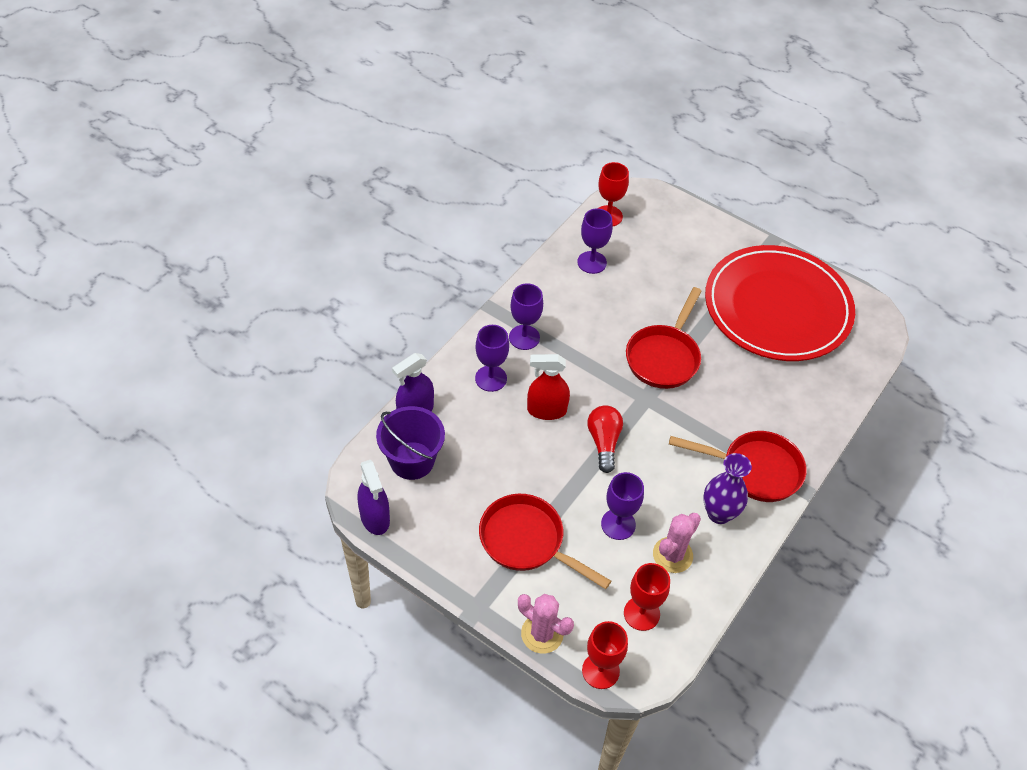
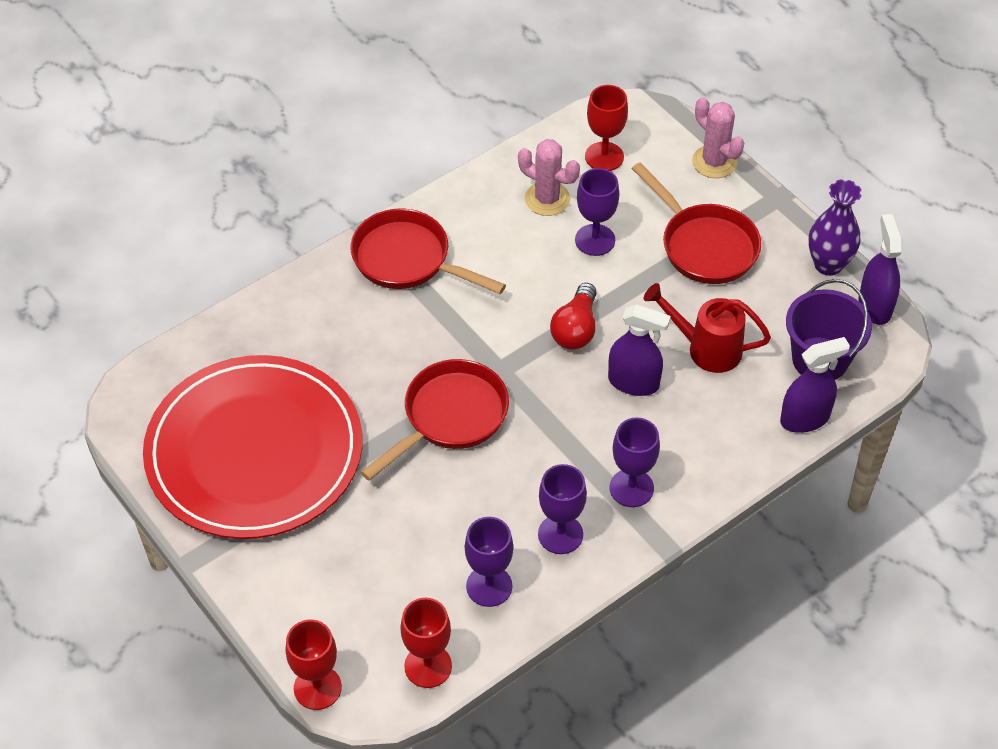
camera: 160 degrees left, 0 degrees up
purple goblet [475,325,509,392] -> purple goblet moved to [538,464,587,554]
red spray bottle [527,354,570,420] -> purple spray bottle [608,304,671,396]
red goblet [582,621,628,689] -> red goblet moved to [285,620,342,710]
pink cactus [653,513,701,573] -> pink cactus turned 60 degrees clockwise [518,139,580,216]
purple vase [703,453,752,524] -> purple vase moved to [808,179,862,276]
none -> red watering can [644,283,771,373]

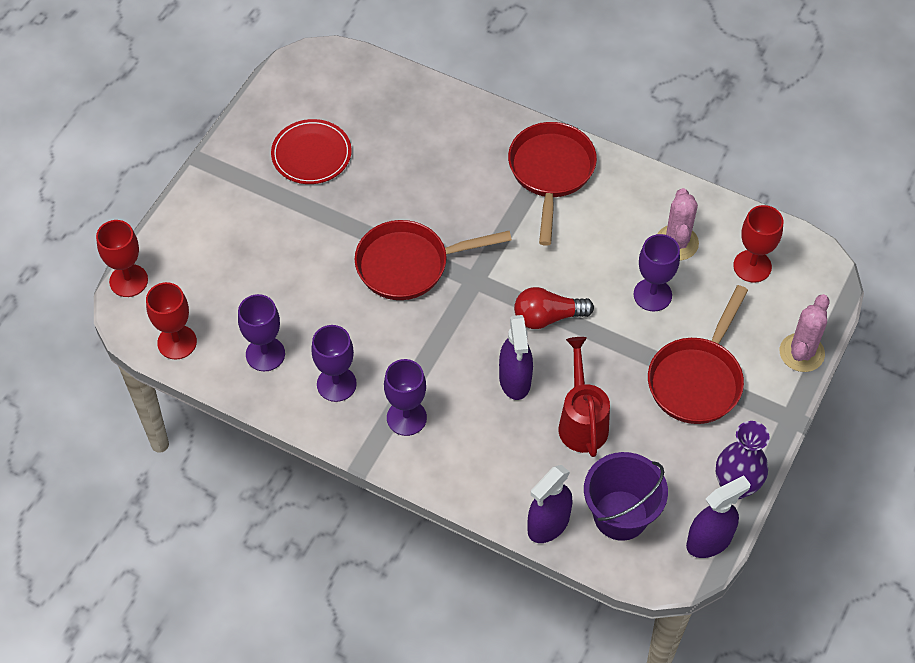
camera: 65 degrees right, 5 degrees up
red plate [143,355,362,539] -> red plate [271,119,352,184], size x0.44
red pan [360,359,509,481] -> red pan turned 150 degrees clockwise [355,220,512,300]
purple spray bottle [780,337,850,433] -> purple spray bottle turned 90 degrees clockwise [528,465,573,543]

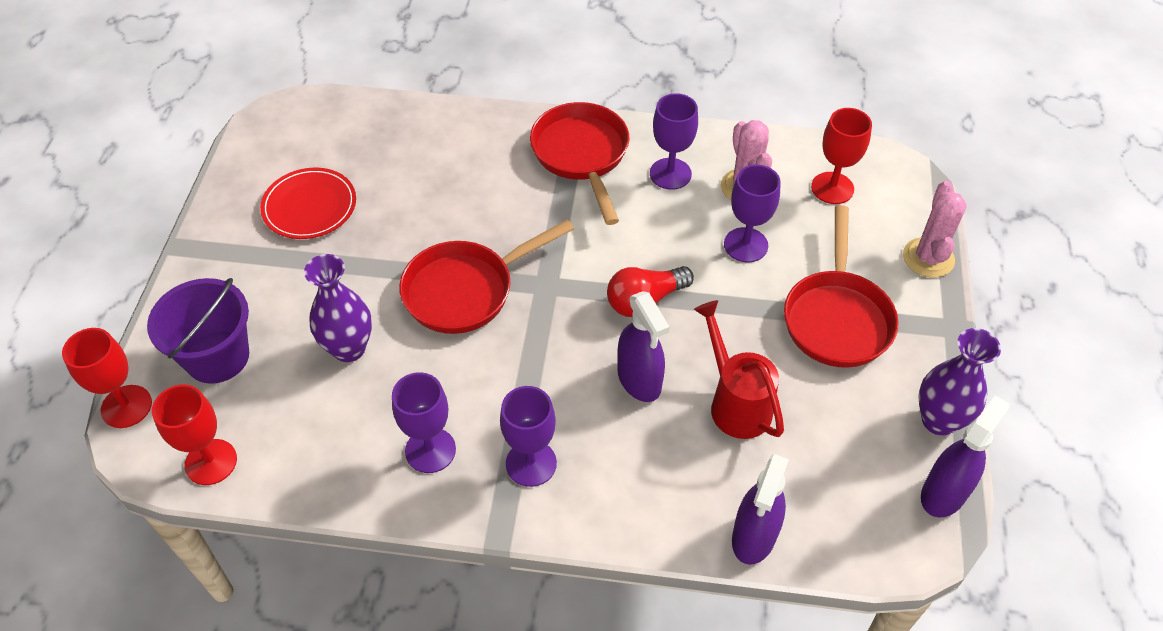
camera: 20 degrees left, 5 degrees down
purple goblet [238,294,285,371] -> purple goblet moved to [650,93,698,190]
purple bucket [584,452,668,541] -> purple bucket moved to [147,278,249,384]
none -> purple vase [304,254,372,362]

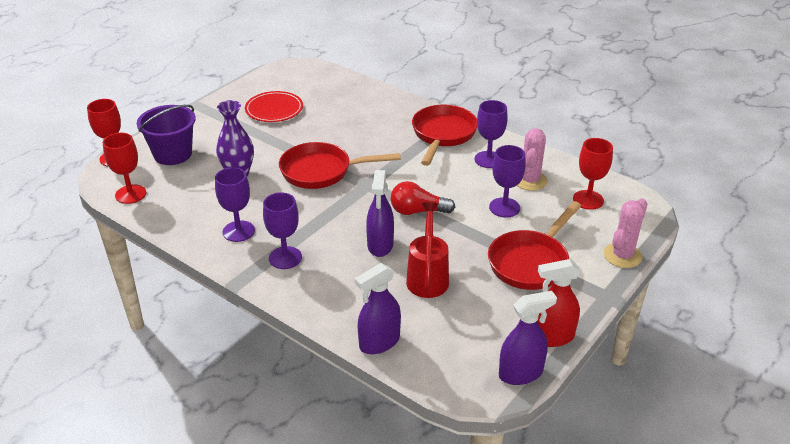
camera: 30 degrees right, 15 degrees down
purple vase [918,328,1001,436] -> red spray bottle [537,259,580,347]

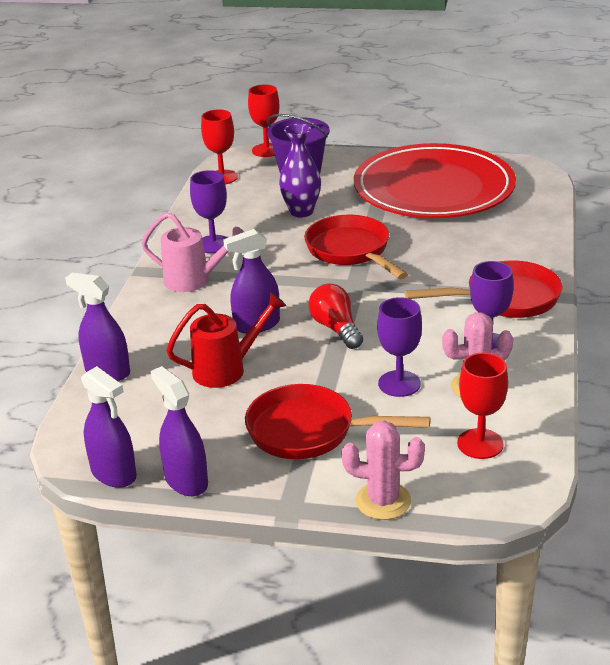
camera: 65 degrees right, 5 degrees down
red plate [245,91,303,122] -> red plate [354,143,516,218], size x2.25
purple goblet [263,192,302,269] -> pink watering can [141,212,244,292]
red spray bottle [537,259,580,347] -> purple spray bottle [151,366,208,496]

